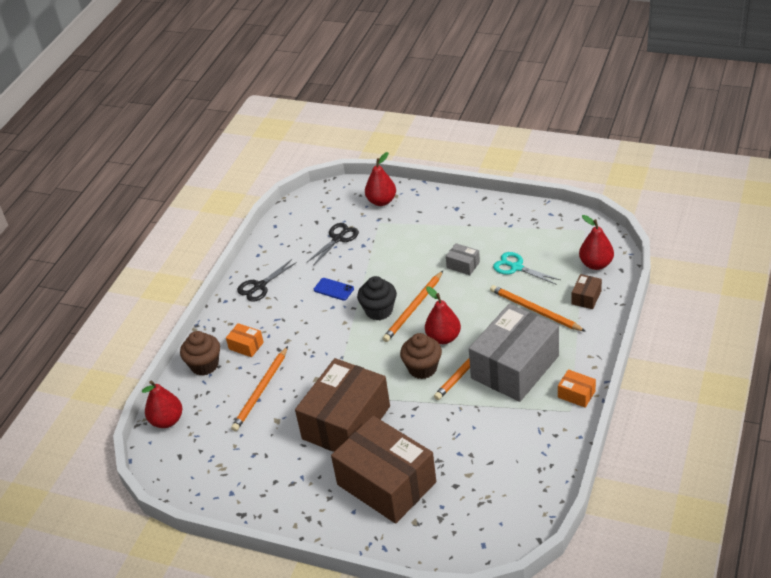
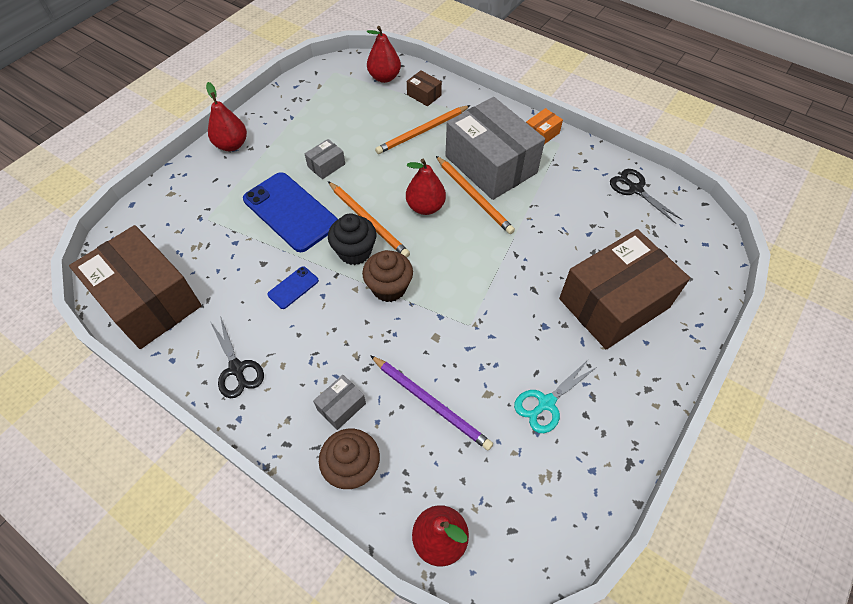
camera: 80 degrees left, 15 degrees up
orange box [226,323,264,357] -> grey box [313,375,366,430]
orange pencil [231,346,288,431] -> purple pencil [370,355,493,451]
brown box [295,358,390,452] -> brown box moved to [69,225,202,349]
black scissors [306,223,359,266] -> black scissors moved to [610,169,682,224]
red pear [365,152,396,206] -> red pear moved to [206,82,247,151]
brown cupcake [400,333,442,379] -> brown cupcake moved to [362,250,413,302]
turquoise scissors [493,252,560,285] -> turquoise scissors moved to [514,360,597,433]
none -> blue phone [243,172,338,252]

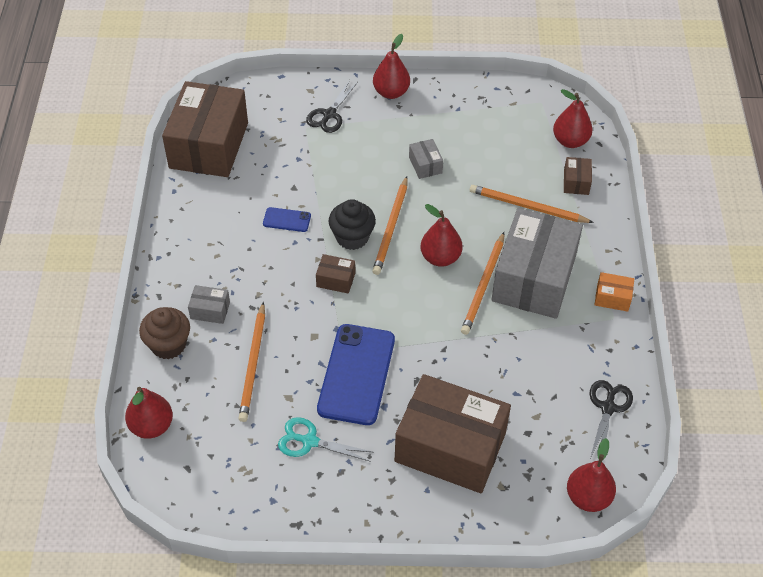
camera: 55 degrees right, 5 degrees down
black scissors [211,316,264,398] -> black scissors moved to [306,80,358,133]
blue phone [243,172,338,252] -> blue phone moved to [317,324,395,425]
grey box [305,139,345,179] -> grey box turned 60 degrees clockwise [409,139,443,179]
brown cupcake [362,250,413,302] -> brown box [316,254,355,294]
purple pencil [370,355,493,451] -> orange pencil [238,302,265,422]
none -> red pear [567,438,616,512]

